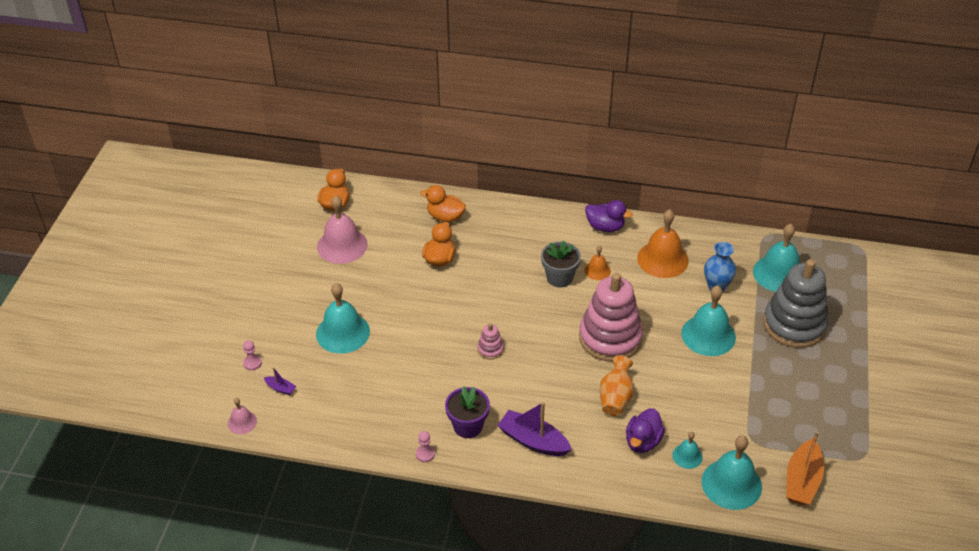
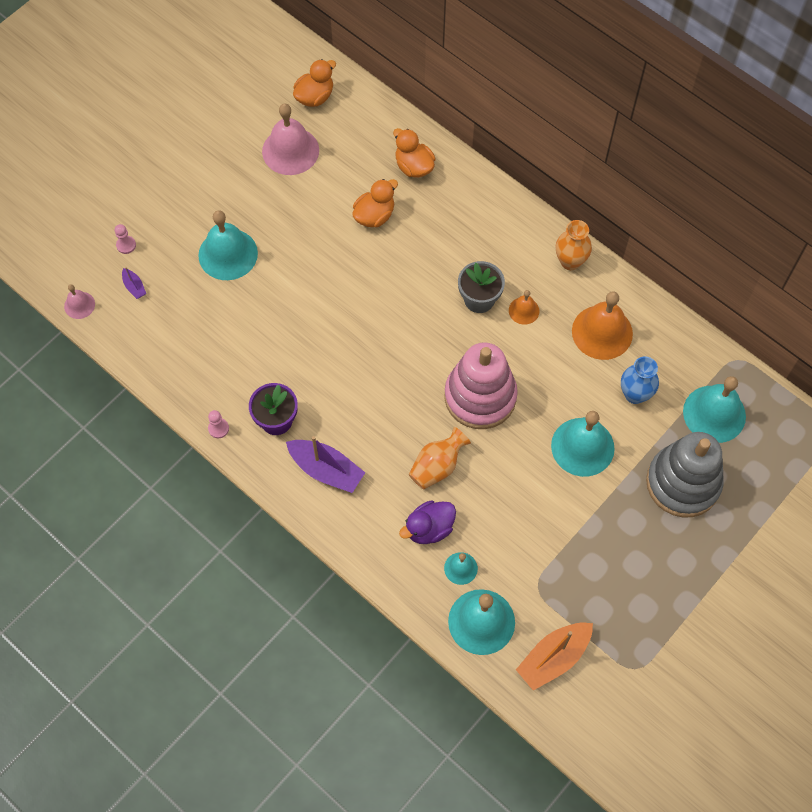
camera: 30 degrees right, 20 degrees up
pink stacking toy [477,323,504,360] -> none
purple boat [497,402,572,456] -> purple boat turned 150 degrees clockwise [286,436,365,493]
purple duck [585,200,633,232] -> orange vase [556,220,592,270]

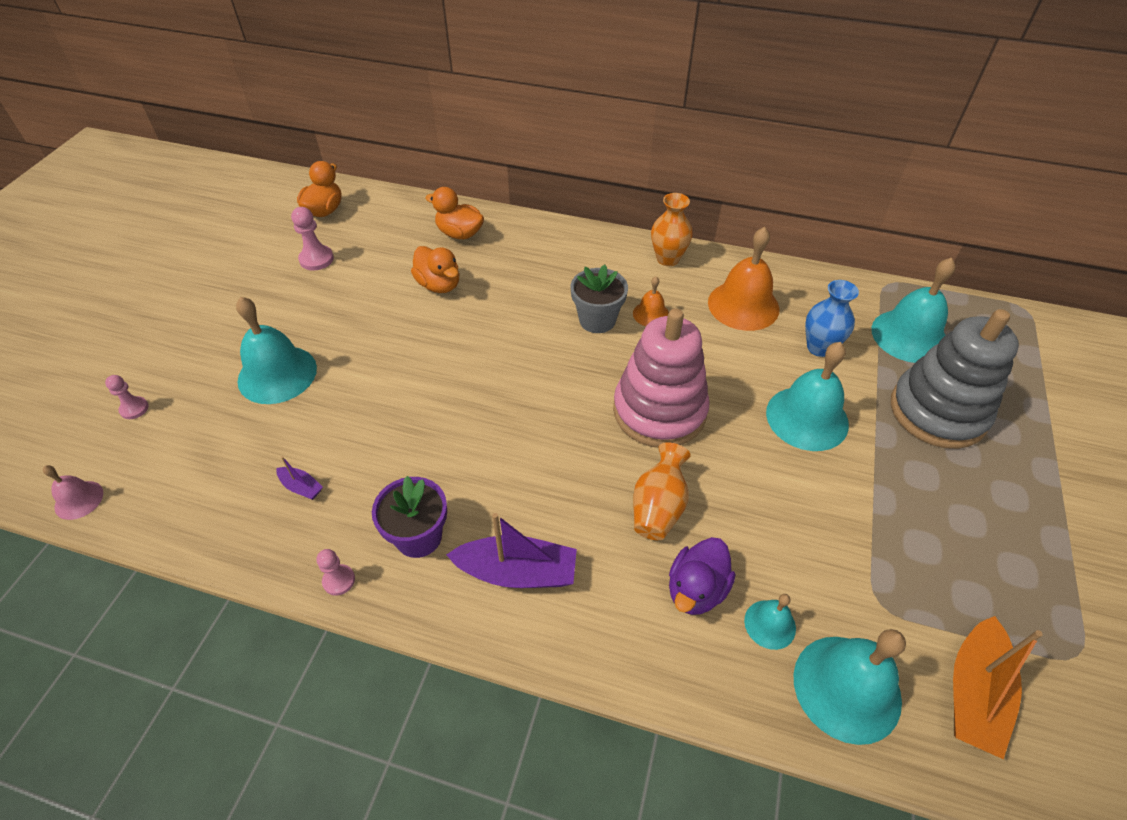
camera: 25 degrees left, 15 degrees down
purple boat [122,267,146,299] -> purple boat moved to [277,456,323,500]
pink bell [262,103,319,175] -> pink pawn [291,207,334,271]
orange duck [352,179,398,227] -> orange duck turned 120 degrees clockwise [411,246,459,293]

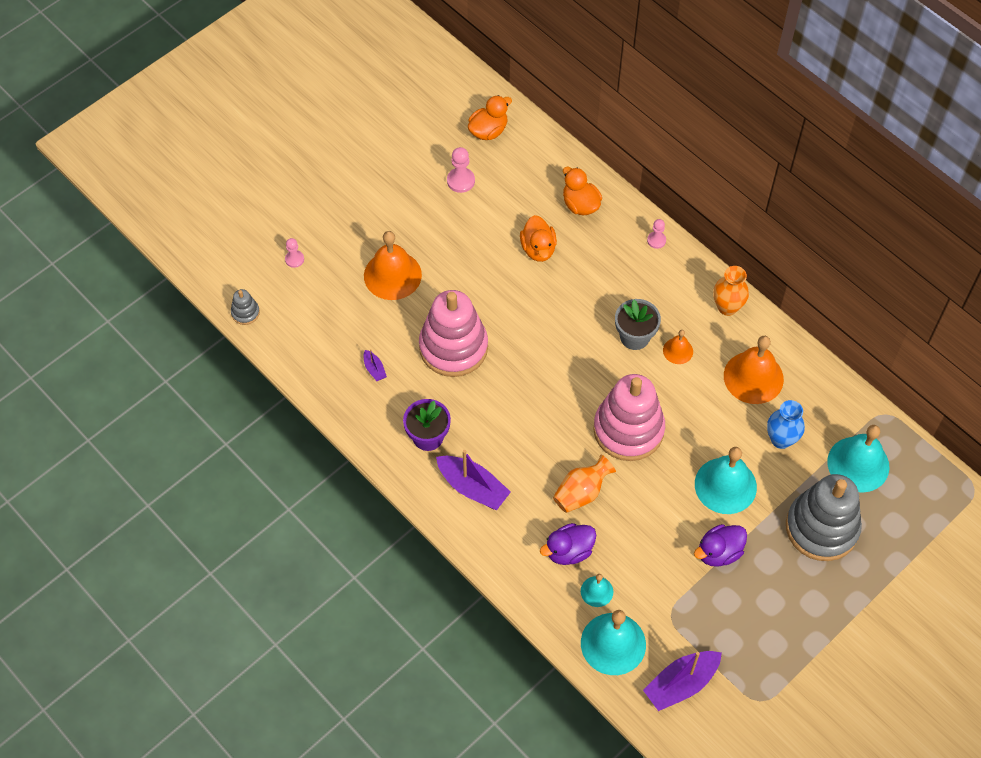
camera: 30 degrees right, 10 degrees up
pink bell [43,465,103,520] -> grey stacking toy [231,289,260,325]
turquoise bell [236,297,317,404] -> orange bell [364,231,422,300]
pink pawn [317,549,355,596] -> pink pawn moved to [647,219,666,249]
orange boat [953,616,1043,759] -> purple boat [643,651,722,711]
none -> pink stacking toy [419,290,488,377]
none -> purple duck [694,524,747,567]

